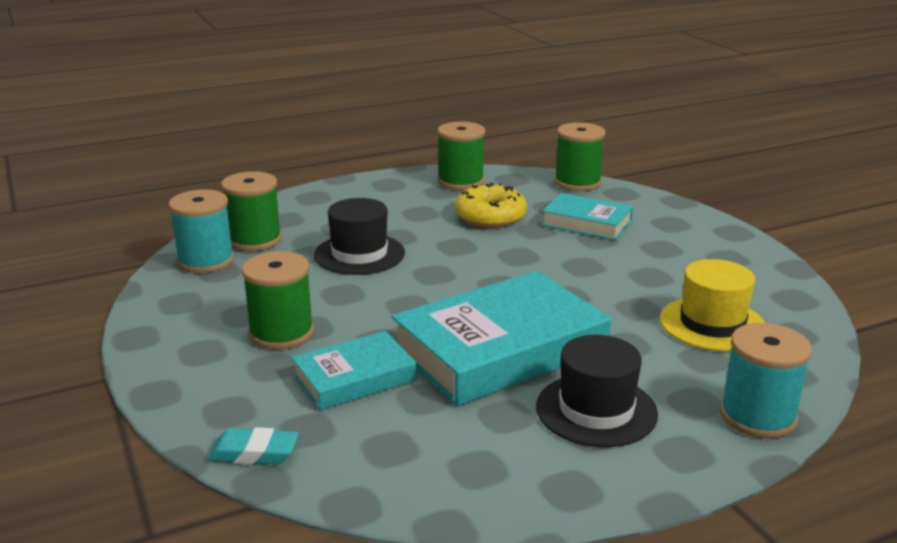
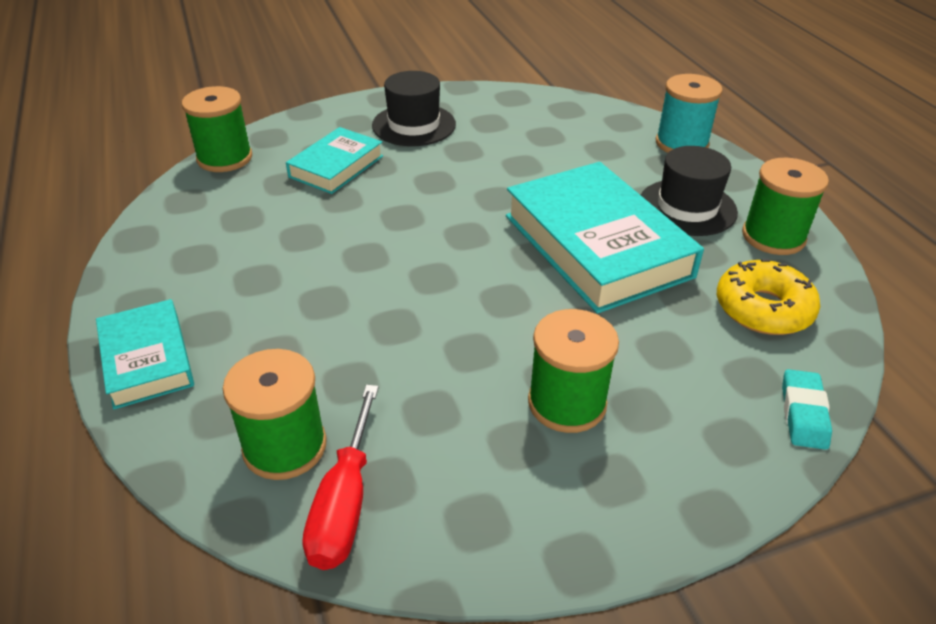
camera: 85 degrees left, 15 degrees up
turquoise spool [168,189,234,273] -> red screwdriver [302,385,379,570]
turquoise book [292,331,417,410] -> turquoise book moved to [96,299,194,410]
black hat [314,198,405,275] -> black hat moved to [372,71,456,146]
green spool [437,122,485,190] -> green spool moved to [742,158,829,255]
yellow donut [455,183,527,228] -> yellow donut moved to [717,259,820,335]
yellow hat [660,259,765,351] -> none

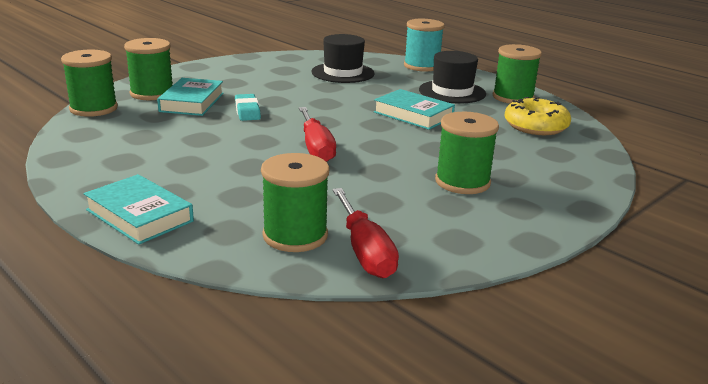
camera: 25 degrees left, 15 degrees down
black hat [372,71,456,146] -> black hat moved to [312,34,375,83]
turquoise book [506,162,704,314] -> turquoise book [374,89,455,130], size x0.55
turquoise eraser [782,369,832,450] -> turquoise eraser moved to [235,94,261,121]
none -> green spool [124,38,173,101]
none -> red screwdriver [299,107,336,162]

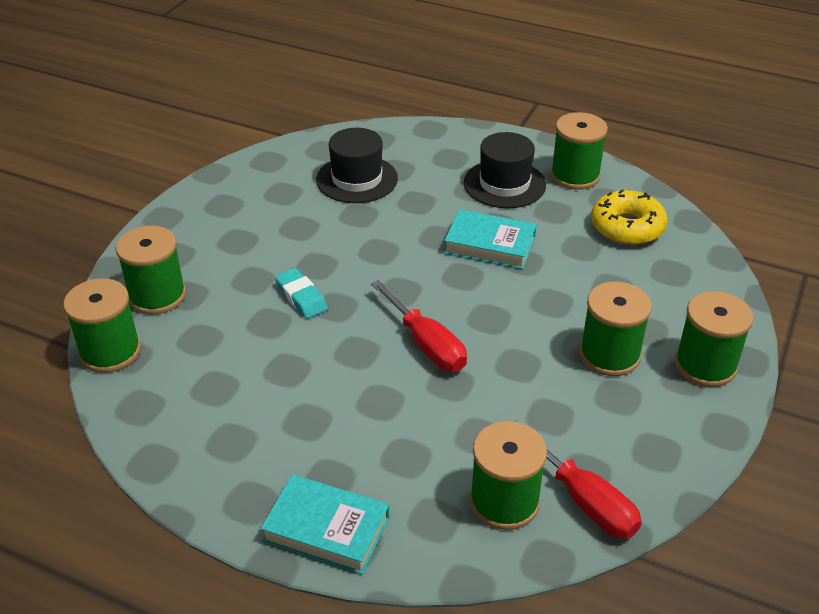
camera: 20 degrees left, 15 degrees up
turquoise book [157,78,224,116] -> none
turquoise spool [404,19,445,72] -> none
none -> green spool [675,291,753,387]

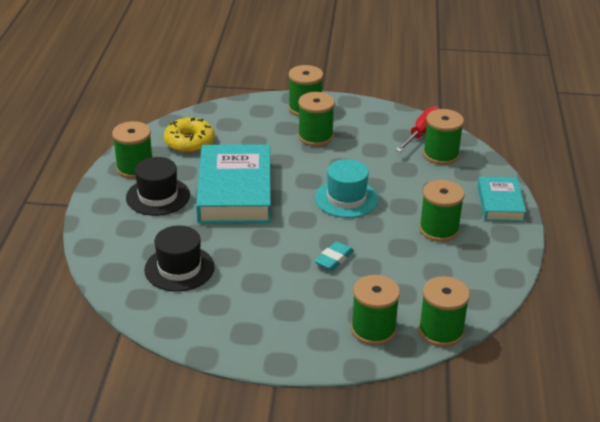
camera: 110 degrees left, 5 degrees down
red screwdriver [371,280,467,371] -> turquoise hat [315,159,378,218]
turquoise book [444,209,537,269] -> turquoise book [196,144,271,224], size x1.82
none -> green spool [419,180,465,242]

